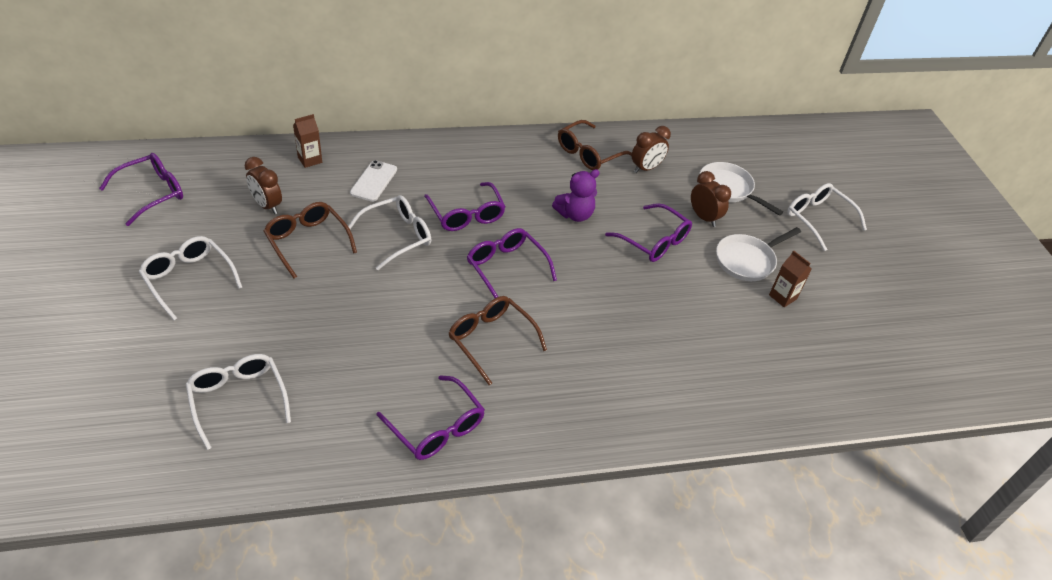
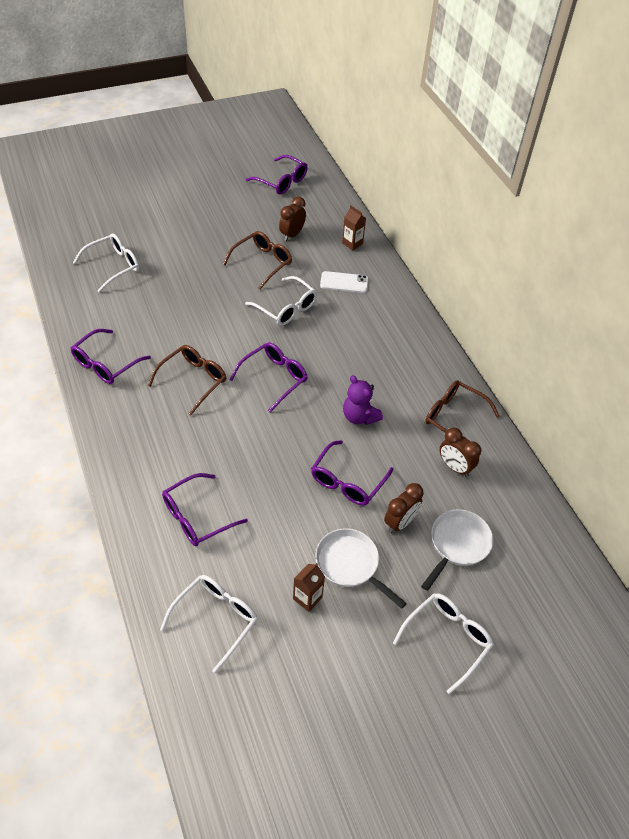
camera: 80 degrees right, 5 degrees up
white glasses [139,236,242,321] -> white glasses moved to [160,575,258,673]
purple glasses [424,182,506,231] -> purple glasses moved to [162,473,248,546]

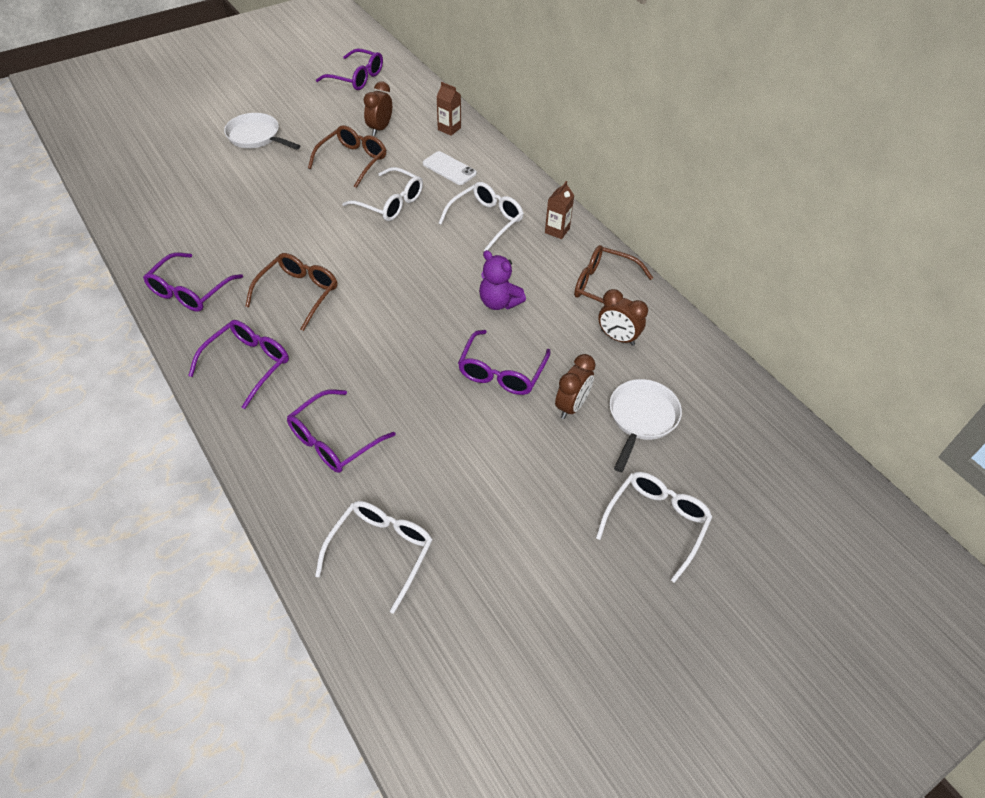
camera: 10 degrees left, 0 degrees up
white glasses [73,234,139,293] -> white glasses moved to [438,182,524,251]
purple glasses [230,342,308,412] -> purple glasses moved to [188,320,289,409]
brown carton [293,563,325,612] -> brown carton moved to [545,181,574,239]
white pan [316,528,407,609] -> white pan moved to [224,113,300,150]
white phone [320,271,368,293] -> white phone turned 45 degrees clockwise [423,151,477,185]

